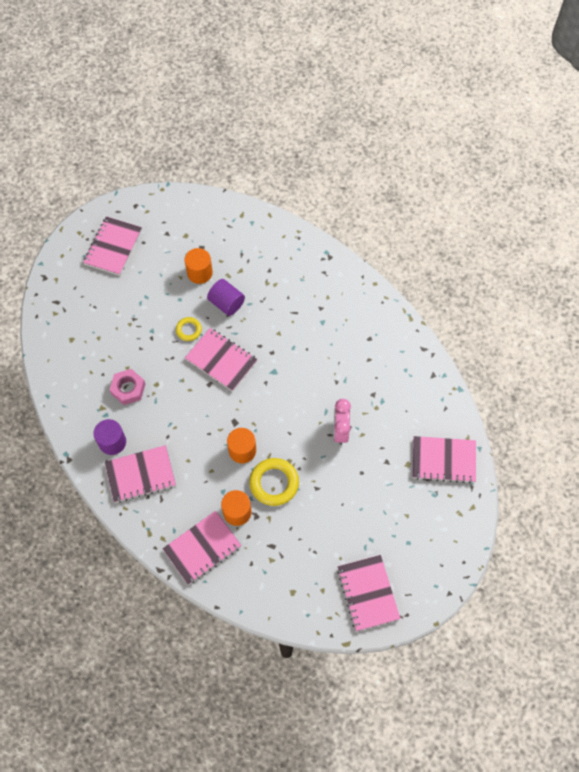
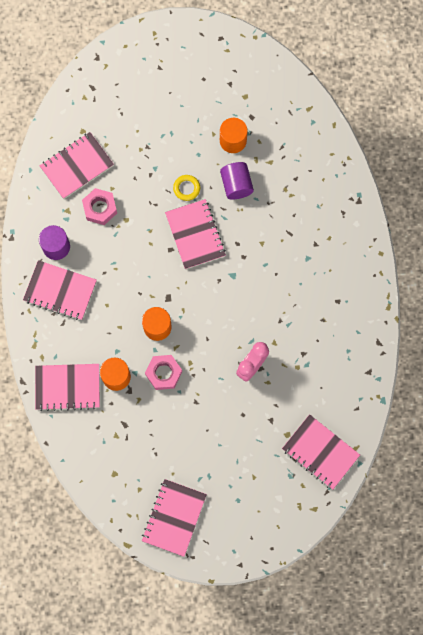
camera: 35 degrees right, 10 degrees up
pink notebook [83,216,142,276] -> pink notebook moved to [40,132,114,199]
yellow ring [249,458,299,506] -> pink nut [145,355,182,390]

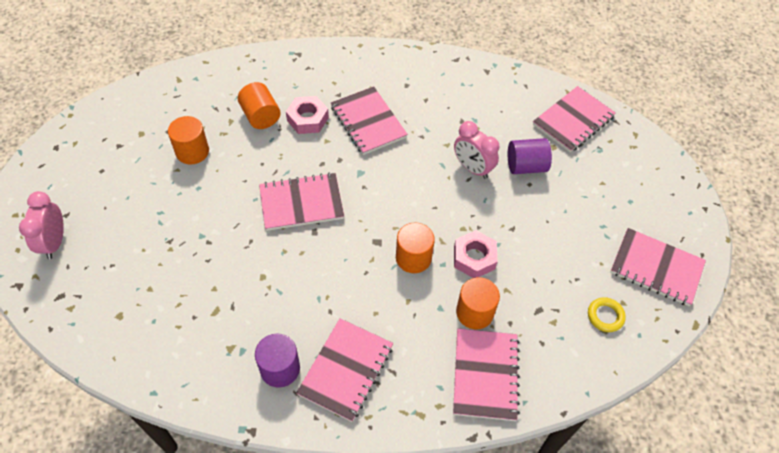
camera: 85 degrees left, 20 degrees down
pink notebook [40,132,114,199] -> pink notebook moved to [331,86,408,155]
pink nut [82,188,117,225] -> pink nut moved to [286,96,329,134]
yellow ring [173,175,200,201] -> yellow ring moved to [588,297,626,332]
purple cylinder [220,162,254,199] -> purple cylinder moved to [508,138,552,174]
none -> pink clock [19,191,64,259]
none -> orange cylinder [238,82,281,129]

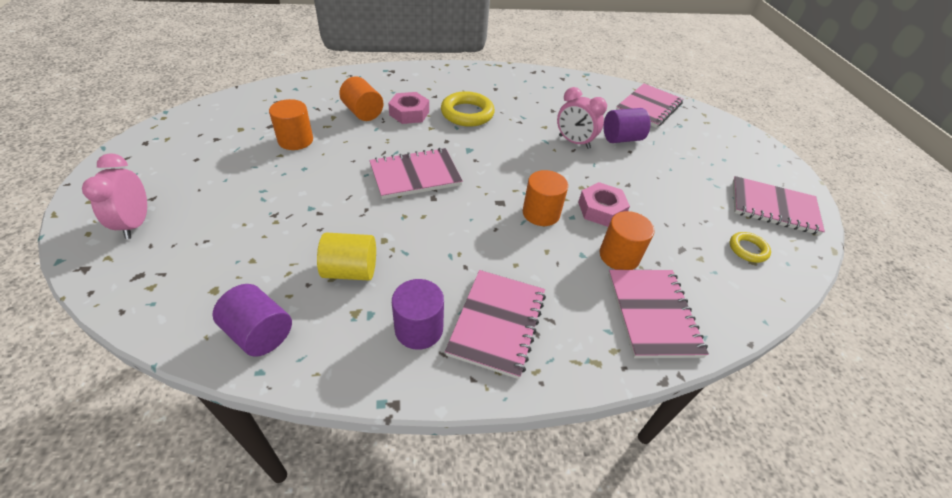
camera: 10 degrees left, 10 degrees down
pink notebook [331,86,408,155] -> yellow ring [441,91,495,127]
none -> purple cylinder [212,284,292,357]
none -> yellow cylinder [317,232,376,280]

